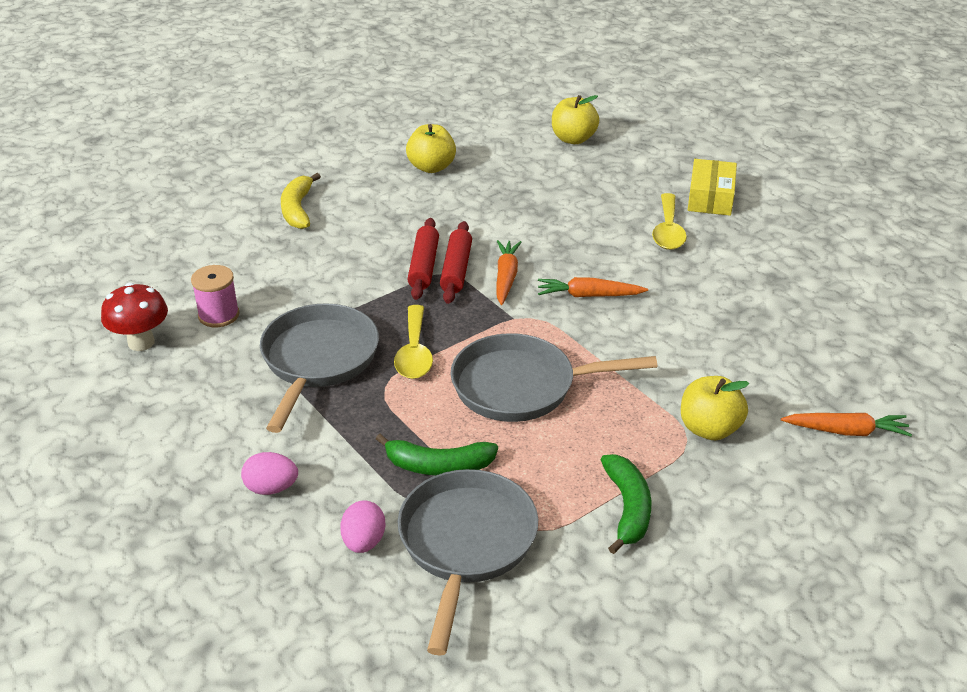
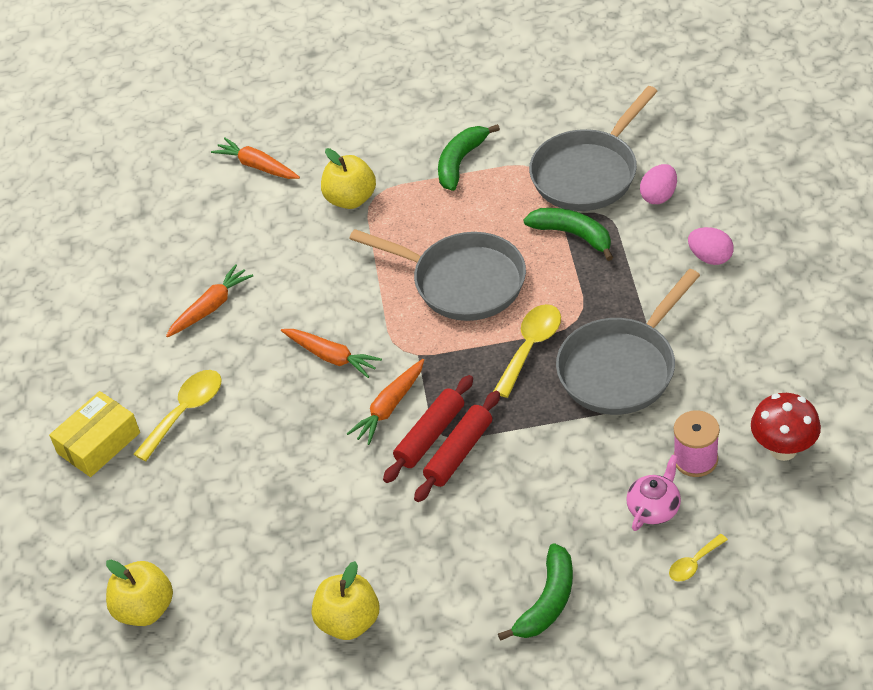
camera: 145 degrees left, 10 degrees up
yellow banana [281,173,321,229] -> green banana [498,543,573,641]
none -> orange carrot [166,264,253,337]
none -> pink teapot [626,454,681,531]
none -> yellow spoon [669,534,728,582]

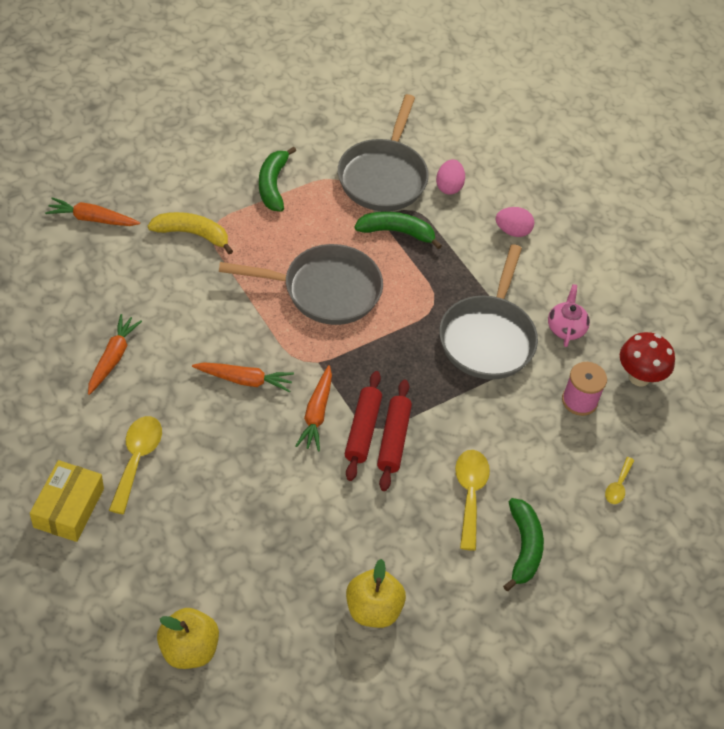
camera: 35 degrees left, 5 degrees up
yellow apple [321,148,376,209] -> yellow banana [148,212,233,254]
yellow spoon [493,304,561,398] -> yellow spoon moved to [455,450,490,551]
pink teapot [626,454,681,531] -> pink teapot moved to [548,284,590,347]

